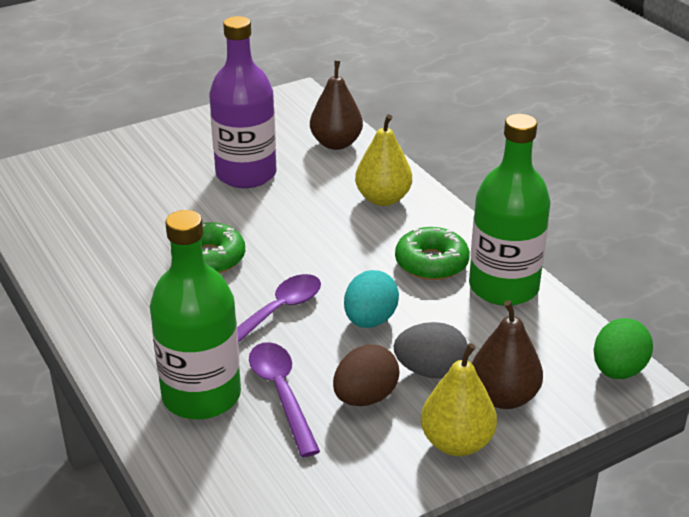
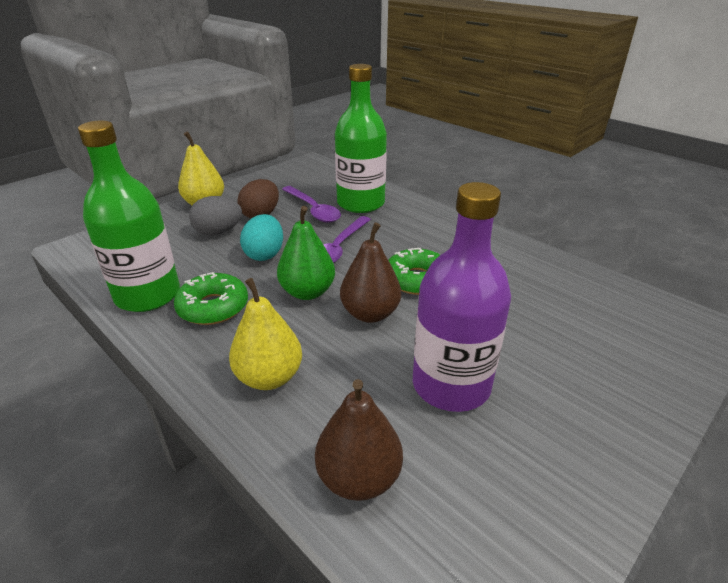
camera: 165 degrees right, 0 degrees up
brown pear [472,300,543,409] -> brown pear moved to [340,222,401,323]
green egg [594,318,653,379] -> none
none -> green pear [277,206,335,300]

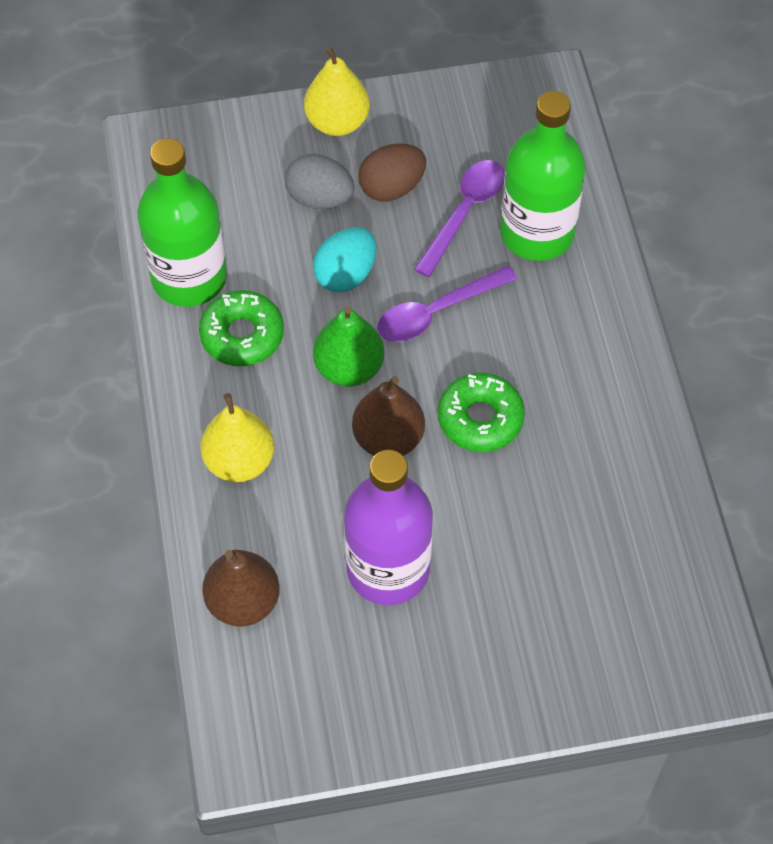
camera: 35 degrees right, 25 degrees up
purple spoon [282,186,341,223] -> purple spoon turned 150 degrees counterclockwise [414,160,505,277]

